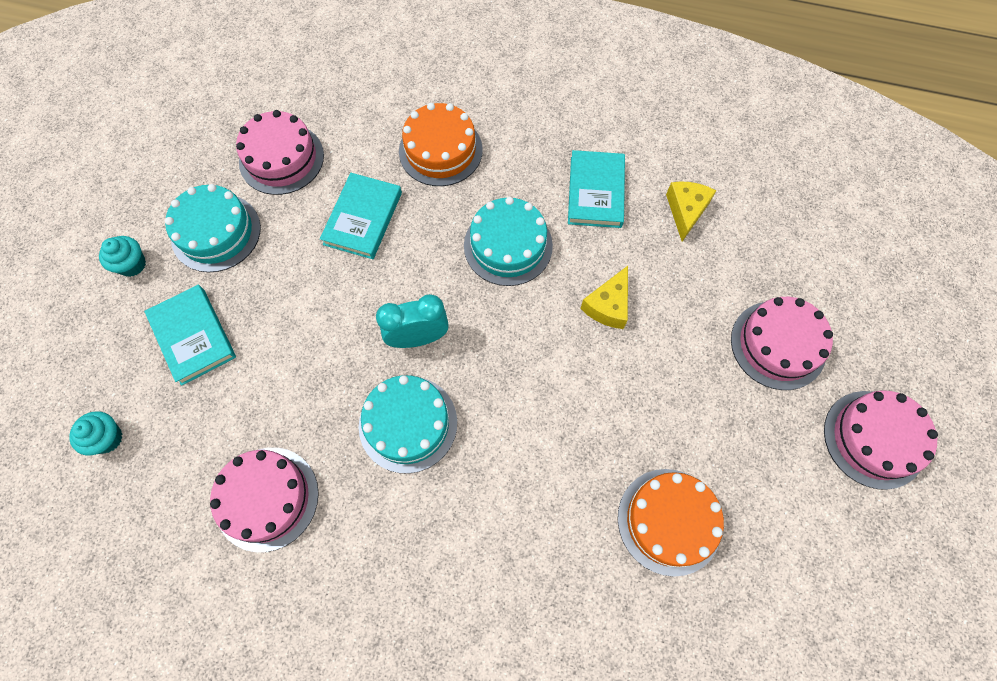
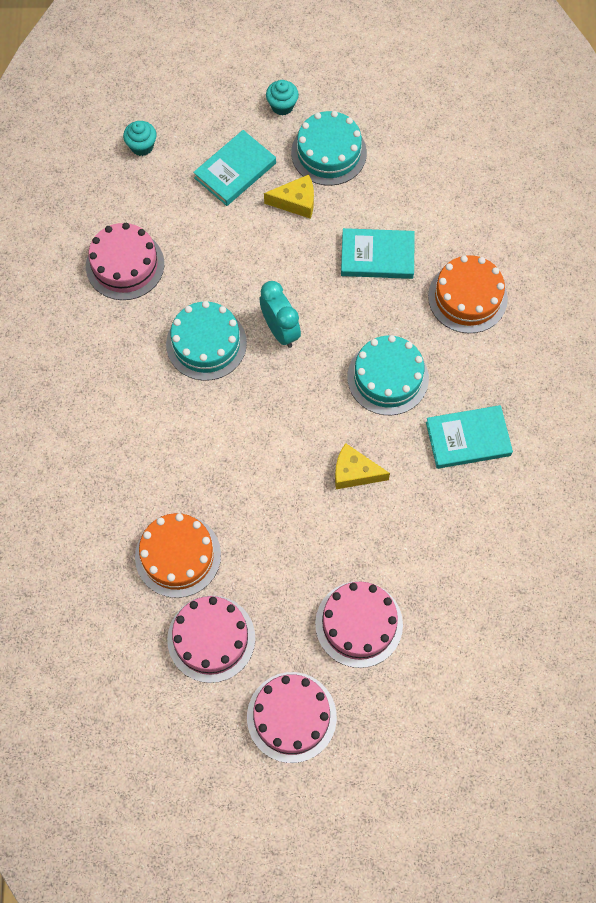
camera: 75 degrees right, 0 degrees up
pink cake [236,110,324,195] -> pink cake moved to [167,596,255,683]
yellow cheese [666,181,716,242] -> yellow cheese moved to [264,174,314,219]

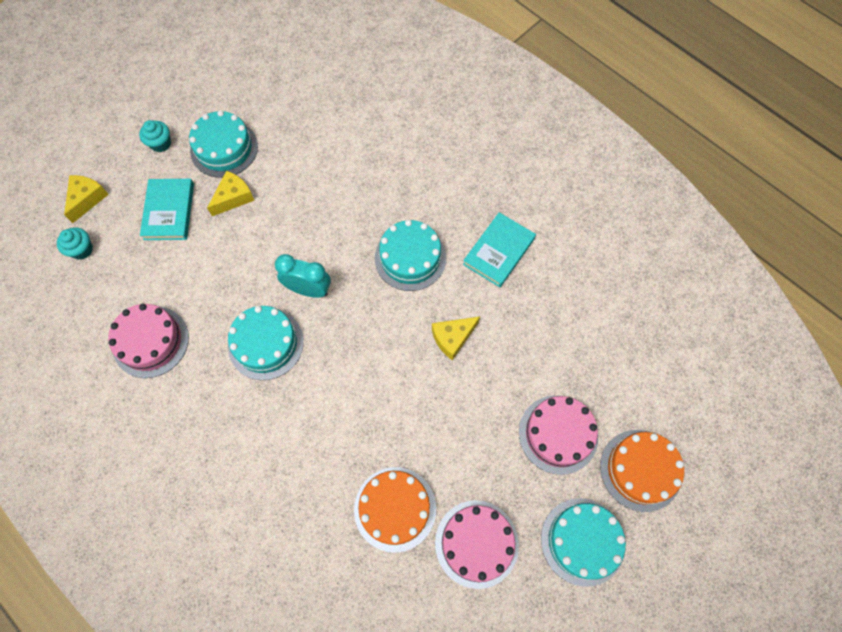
camera: 45 degrees left, 0 degrees up
pink cake [247,672,337,763] -> turquoise cake [541,498,626,587]
turquoise book [341,228,415,279] -> none
orange cake [428,255,508,333] -> orange cake moved to [600,430,684,512]
none -> yellow cheese [64,175,109,223]

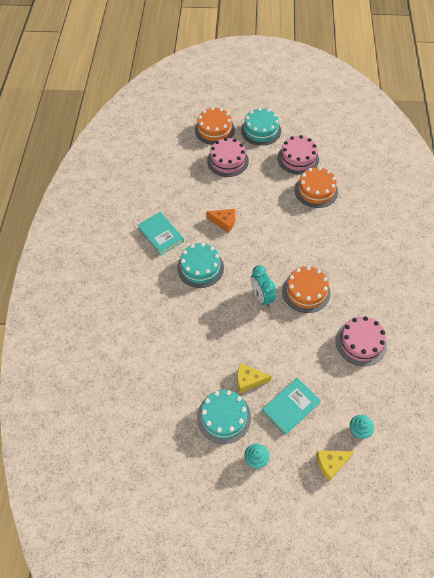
camera: 130 degrees left, 10 degrees down
turquoise cake [228,306,304,380] -> orange cake [282,266,331,313]
yellow cheese [432,316,480,360] -> orange cheese [206,209,235,233]
turquoise book [463,212,536,287] -> turquoise book turned 60 degrees clockwise [138,212,184,255]

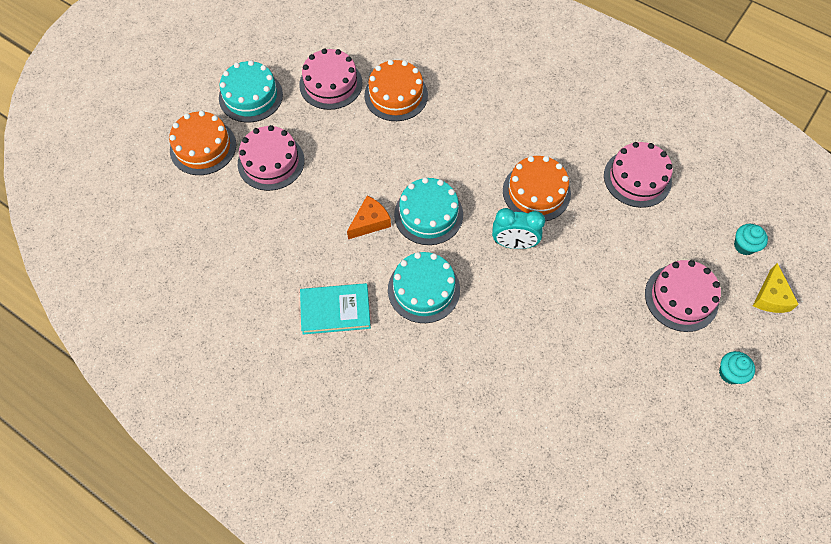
camera: 60 degrees left, 5 degrees up
turquoise cake [197,390,251,444] -> turquoise cake moved to [394,177,463,245]
yellow cheese [237,363,272,393] -> none
turquoise book [262,378,321,435] -> pink cake [645,260,721,332]

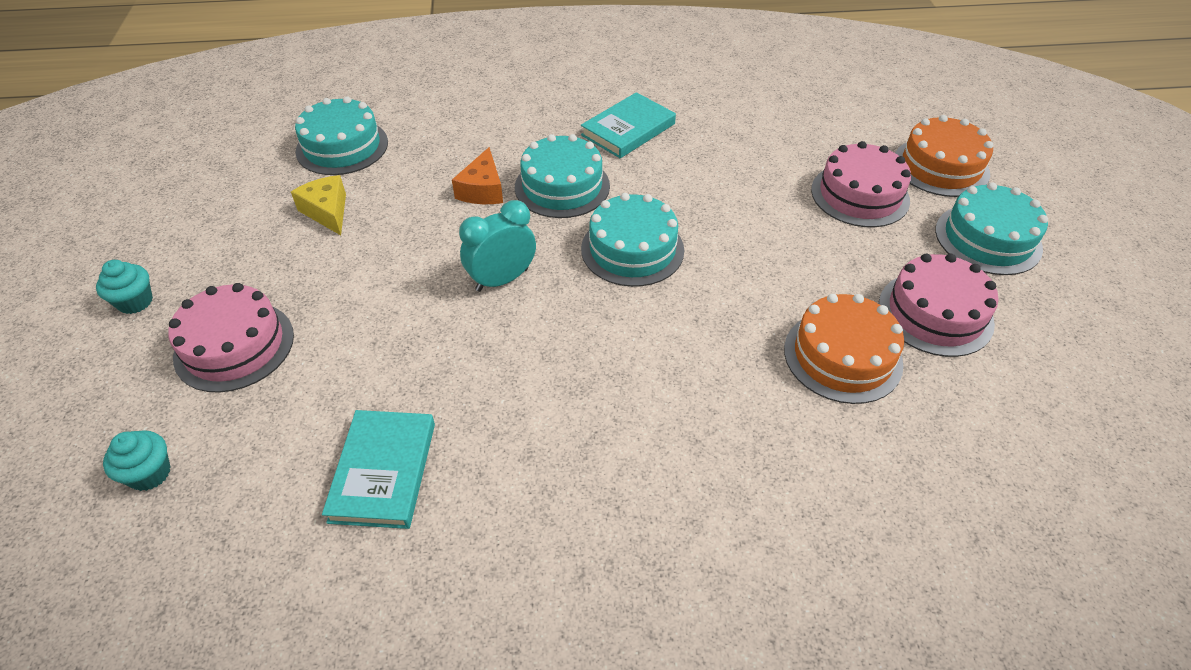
camera: 140 degrees right, 15 degrees down
orange cheese [347,196,391,239] -> orange cheese moved to [452,147,503,204]
orange cake [503,156,571,221] -> none
pink cake [604,142,673,208] -> turquoise book [322,410,435,529]
yellow cheese [753,263,799,313] -> yellow cheese moved to [291,175,346,235]
none -> turquoise cake [295,96,388,175]

